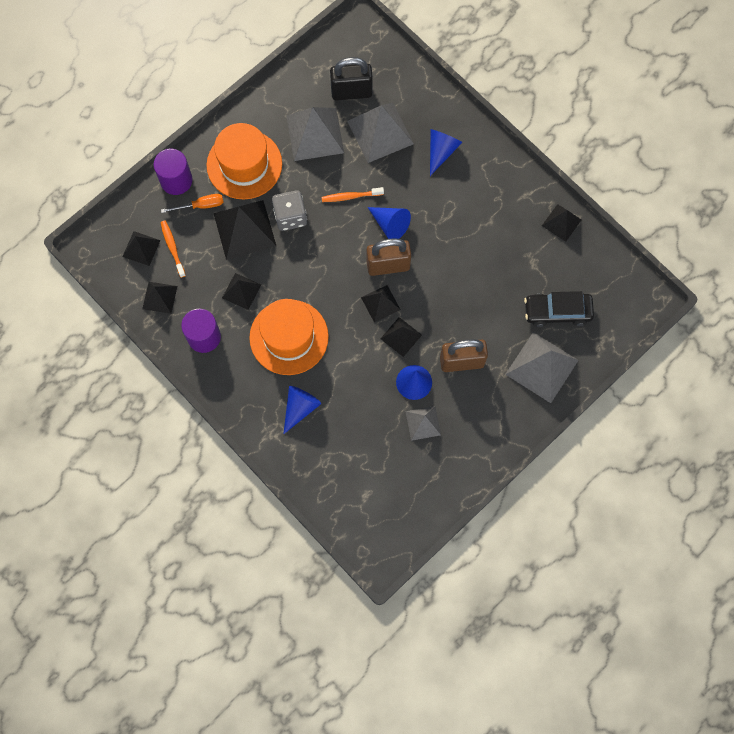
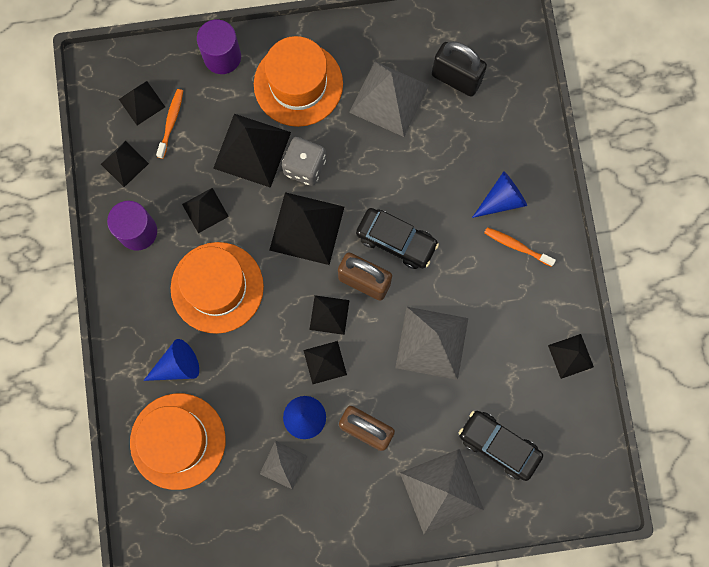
camera: 35 degrees right, 5 degrees up
orange screwdriver [161,194,223,213] -> none
orange toothbrush [322,187,384,202] -> orange toothbrush moved to [484,227,556,267]
grey pyramid [347,103,414,163] -> grey pyramid moved to [395,307,468,380]
blue cone [367,207,411,239] -> black car [356,208,439,269]
none -> orange hat [130,393,226,490]
none -> black pyramid [269,192,344,265]

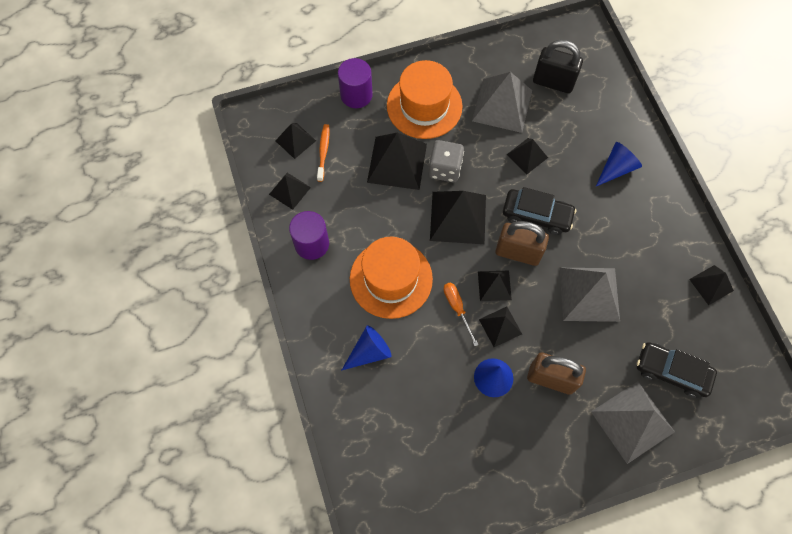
camera: 10 degrees left, 10 degrees down
orange hat [130,393,226,490] -> none
black pyramid [182,188,229,233] -> black pyramid moved to [507,138,548,174]
grey pyramid [260,441,308,489] -> none
orange toothbrush [484,227,556,267] -> none
none -> orange screwdriver [443,283,478,346]

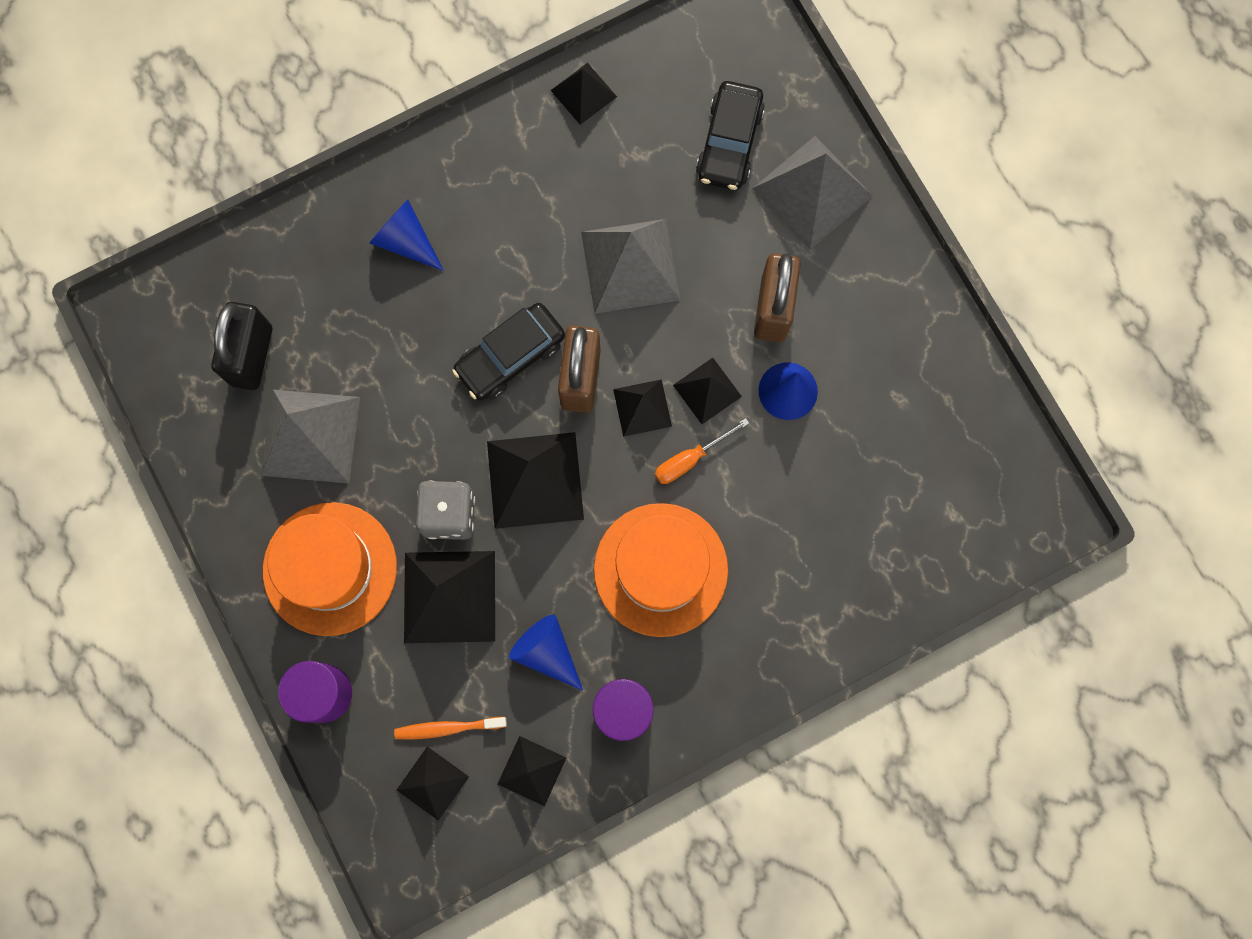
camera: 100 degrees left, 10 degrees up
blue cone [341,325,392,371] -> blue cone moved to [509,615,583,691]
black car [503,187,577,235] -> black car turned 135 degrees counterclockwise [452,303,565,401]
black pyramid [507,138,548,174] -> none

